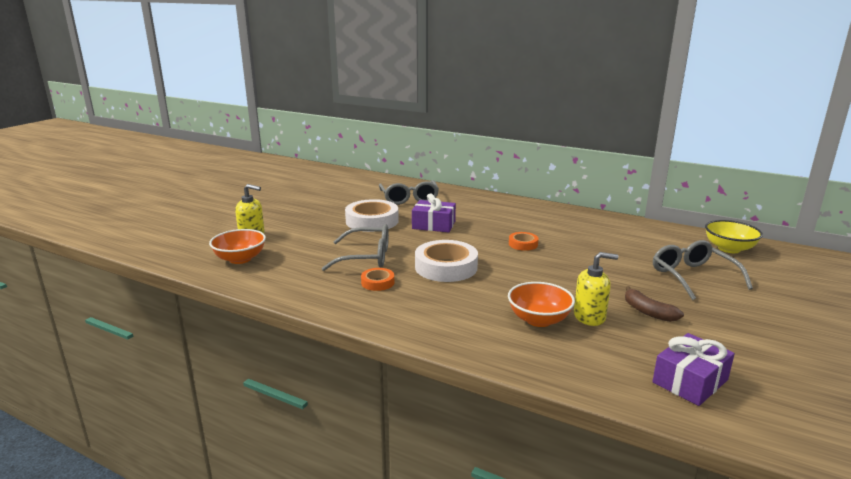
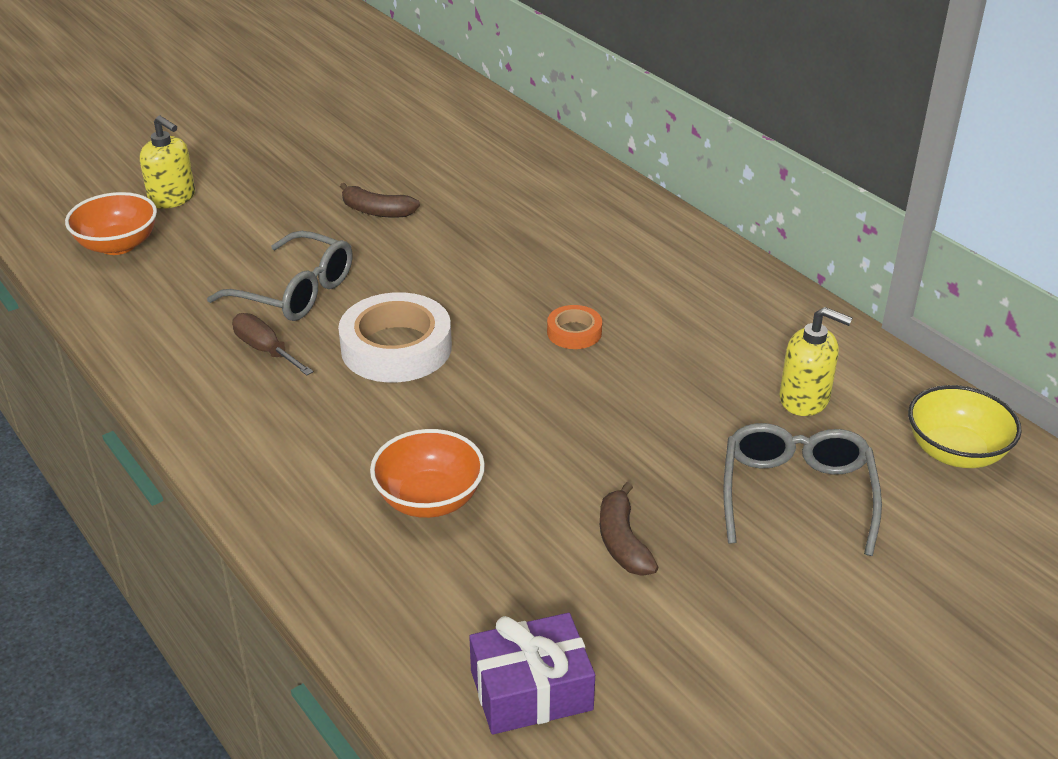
camera: 25 degrees right, 15 degrees up
white tape [345,199,399,232] -> brown banana [340,183,420,217]
orange tape [361,268,394,291] -> brown screwdriver [232,313,313,375]
grey glasses [379,180,439,205] -> none
purple gift [412,193,456,232] -> none
yellow soap dispenser [574,252,618,326] -> yellow soap dispenser moved to [780,307,852,416]

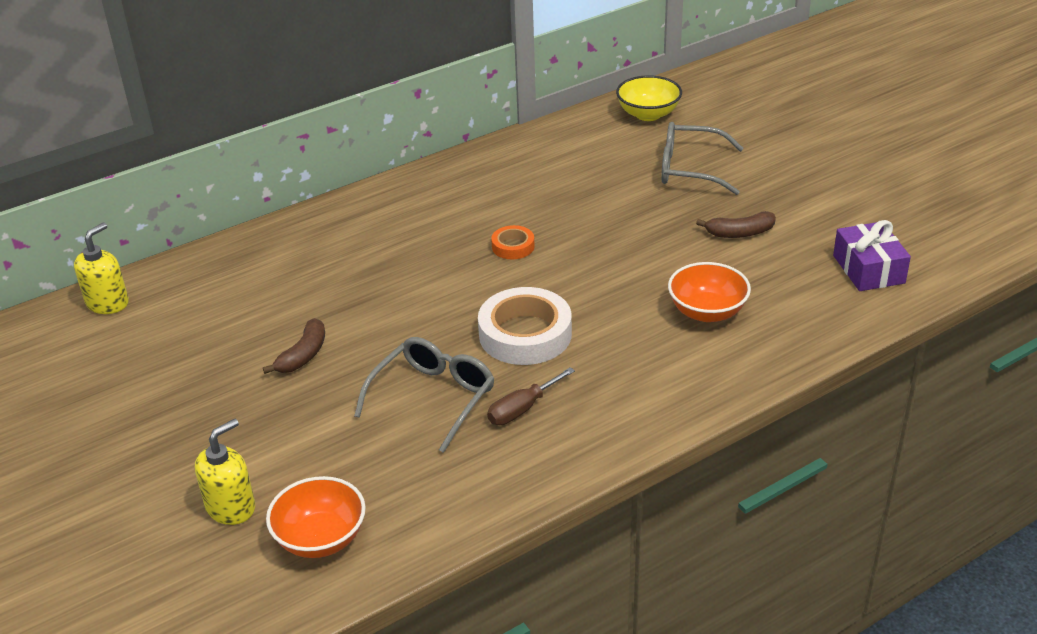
camera: 85 degrees left, 0 degrees up
yellow soap dispenser [780,307,852,416] -> yellow soap dispenser moved to [74,222,129,314]

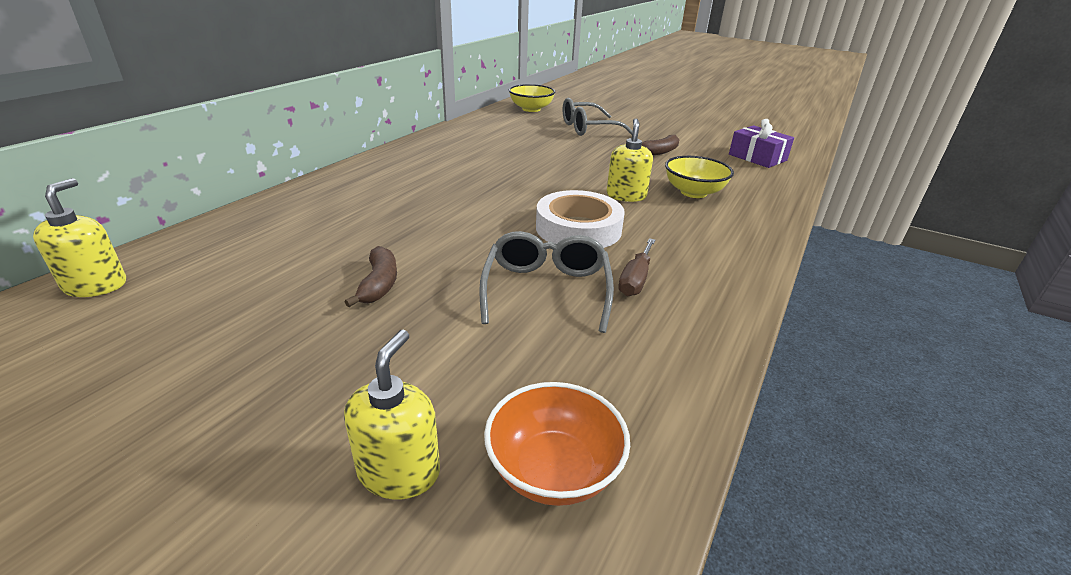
camera: 30 degrees left, 5 degrees down
orange tape [491,225,535,259] -> none
orange bowl [668,262,751,322] -> yellow bowl [665,156,734,198]
none -> yellow soap dispenser [607,119,653,202]

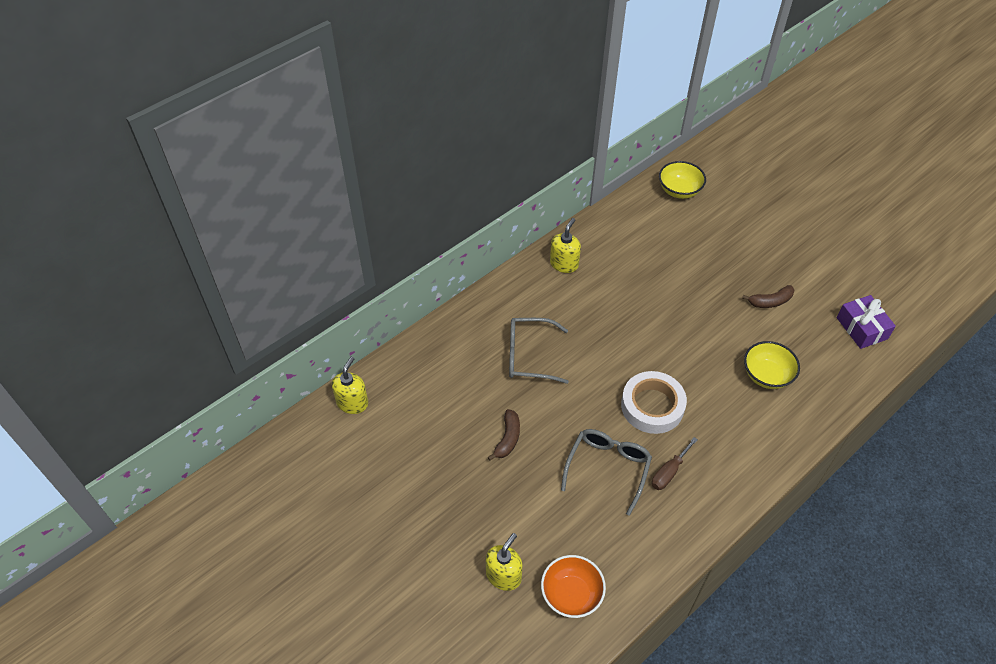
camera: 20 degrees right, 20 degrees up
grey glasses [563,98,633,136] -> grey glasses moved to [509,318,569,384]
yellow soap dispenser [607,119,653,202] -> yellow soap dispenser moved to [550,218,581,273]

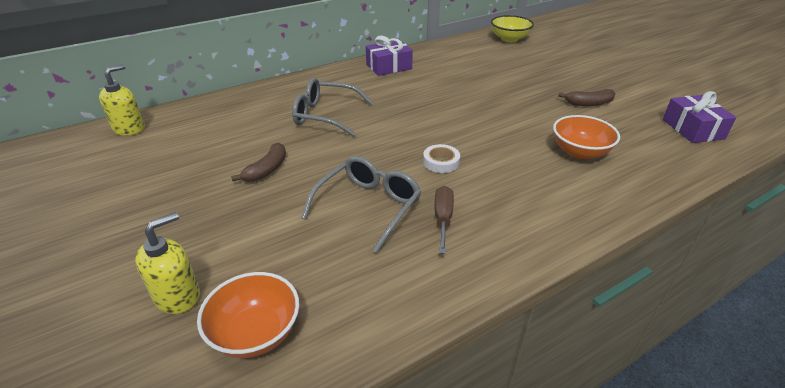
camera: 10 degrees right, 15 degrees down
yellow soap dispenser [550,218,581,273] -> purple gift [366,36,413,76]
white tape [621,371,687,434] -> white tape [423,144,460,173], size x0.50
brown screwdriver [652,437,698,490] -> brown screwdriver turned 135 degrees clockwise [435,186,454,254]
yellow bowl [744,341,800,389] -> orange bowl [553,115,620,160]

